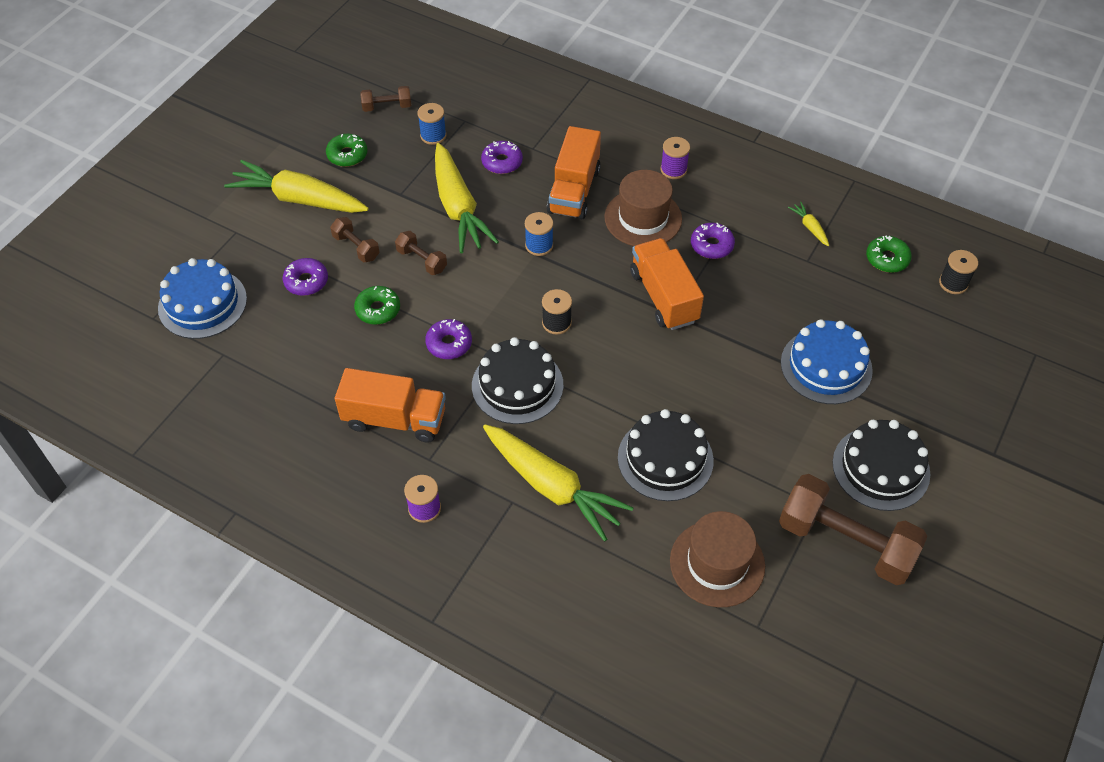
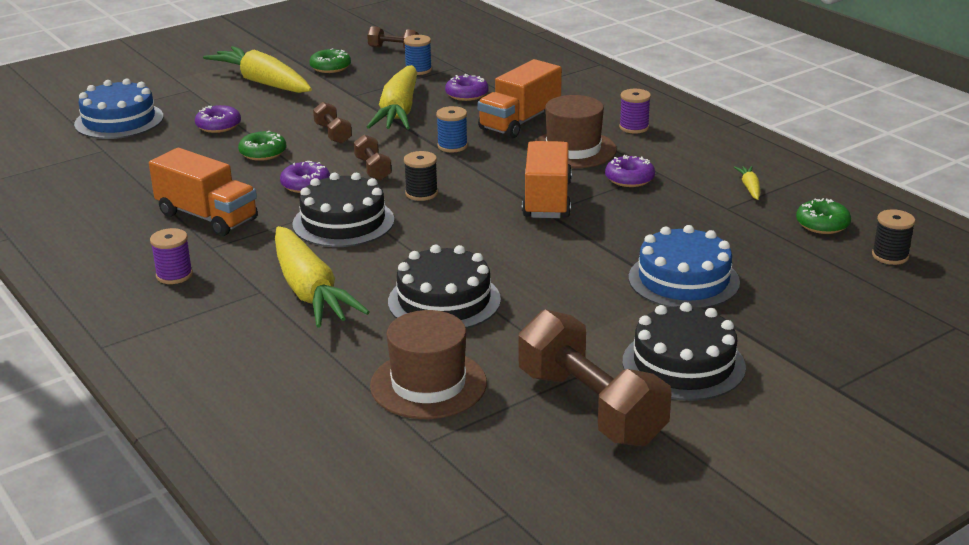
camera: 25 degrees right, 25 degrees down
brown dumbbell [330,217,380,262] -> brown dumbbell moved to [354,134,392,181]

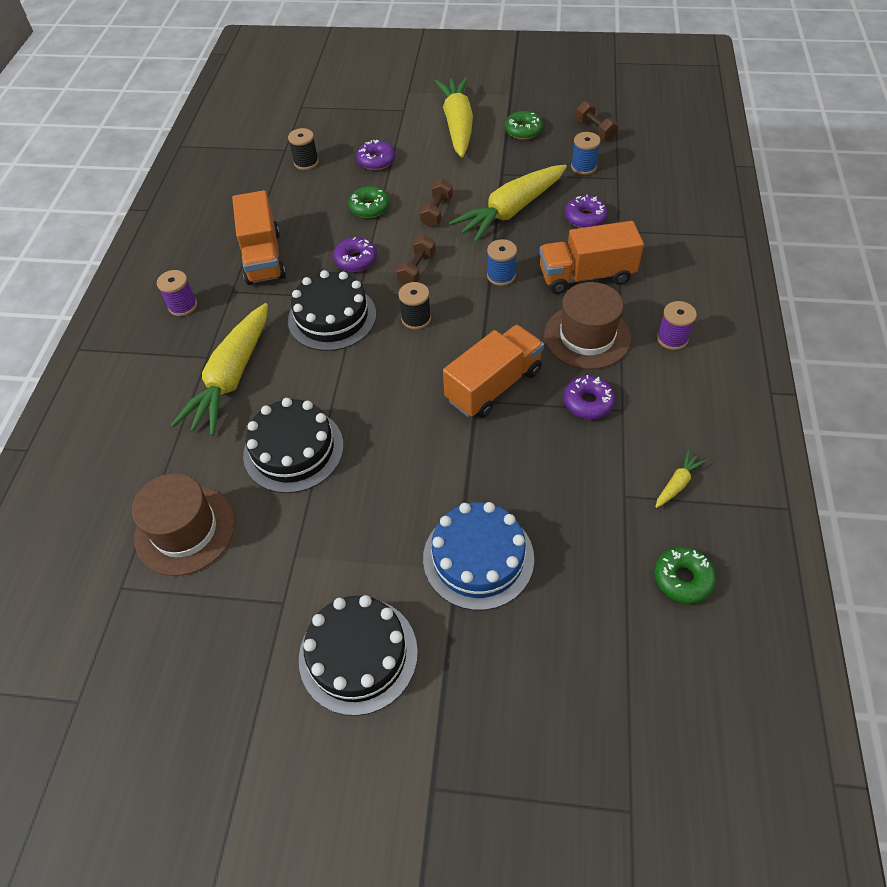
camera: 45 degrees right, 25 degrees up
blue cake [74,78,163,139] -> none
brown dumbbell [519,309,671,446] -> none
black spool [872,209,915,265] -> black spool moved to [288,128,319,170]

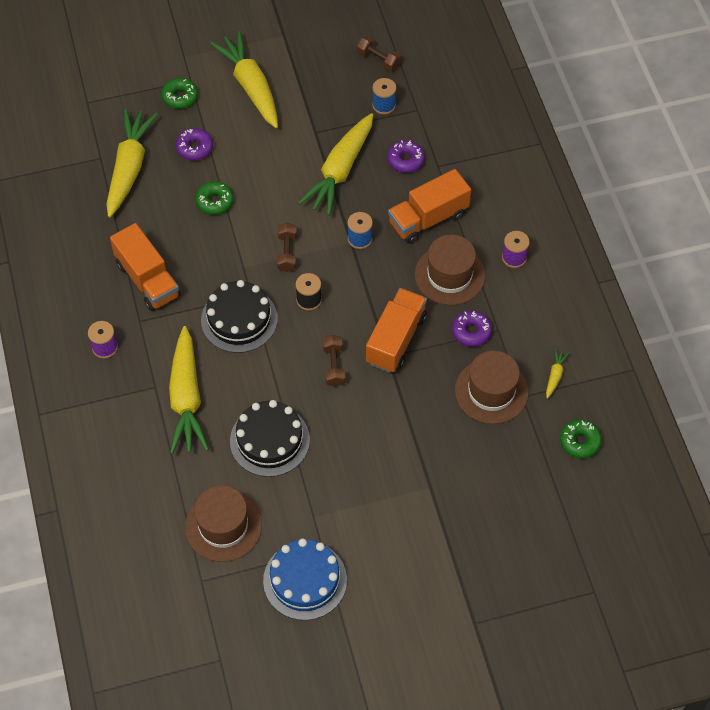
camera: 25 degrees left, 5 degrees up
black spool [288,128,319,170] -> yellow carrot [106,109,158,217]
black cake [299,595,418,716] -> none
purple donut [333,237,377,272] -> none
brown dumbbell [419,179,453,227] -> brown dumbbell moved to [323,335,345,387]
blue cake [423,502,534,610] -> blue cake moved to [263,538,347,620]
green donut [505,111,543,140] -> green donut moved to [161,78,198,109]
none -> brown hat [455,351,529,424]

